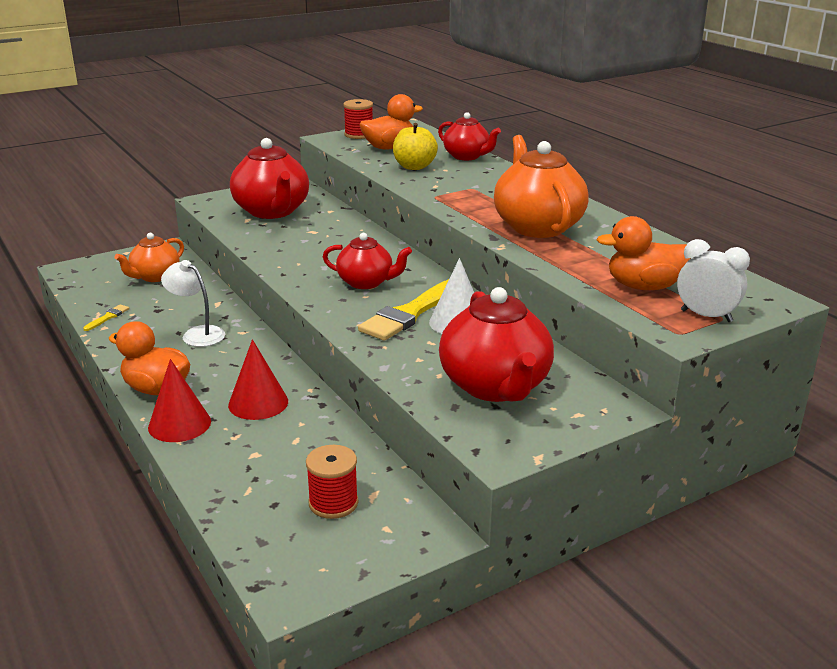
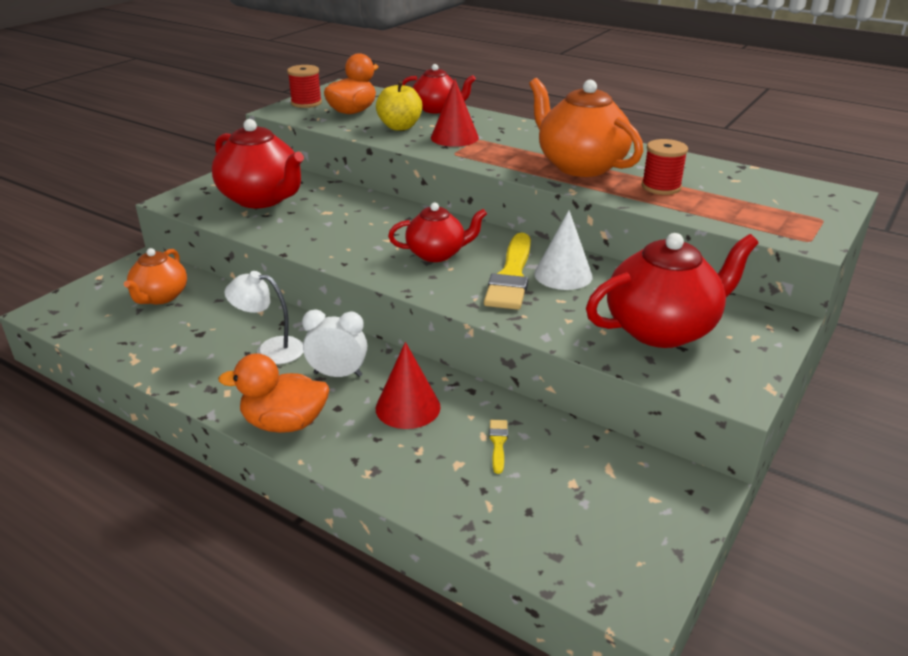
camera: 25 degrees left, 5 degrees up
yellow brush [83,304,129,331] -> yellow brush moved to [489,420,508,474]
red cone [148,359,211,442] -> red cone moved to [431,79,479,147]
red spool [306,445,358,519] -> red spool moved to [642,139,688,195]
red teapot [439,287,554,402] -> red teapot turned 75 degrees counterclockwise [586,233,758,348]
orange duck [597,216,690,290] -> none
white clock [677,239,750,322] -> white clock moved to [302,309,367,377]

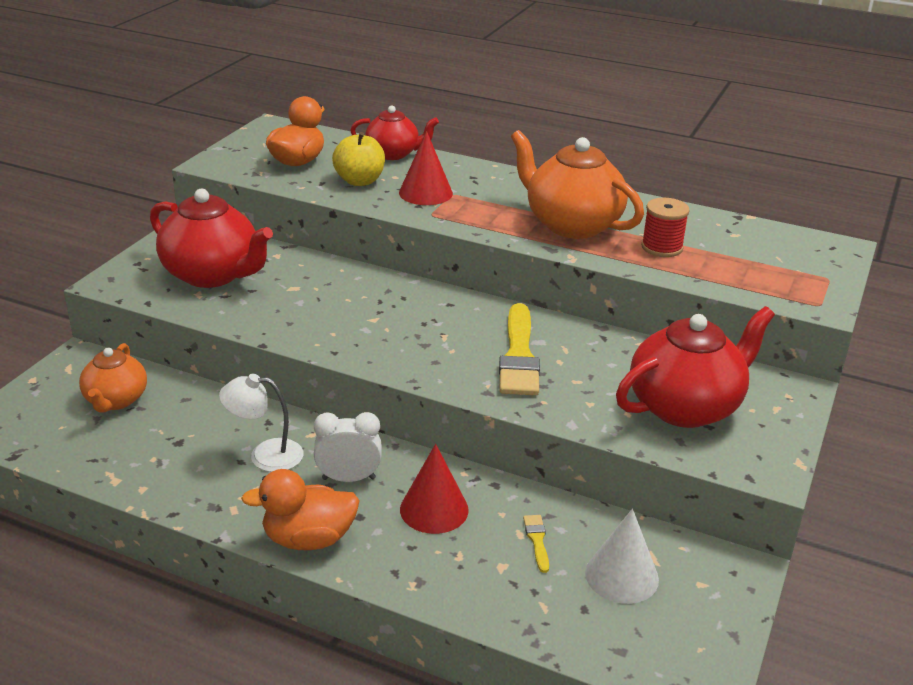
camera: 10 degrees left, 0 degrees up
red spool [287,65,322,108] -> none
red teapot [388,203,487,262] -> none
white cone [534,210,593,290] -> white cone moved to [585,509,659,604]

